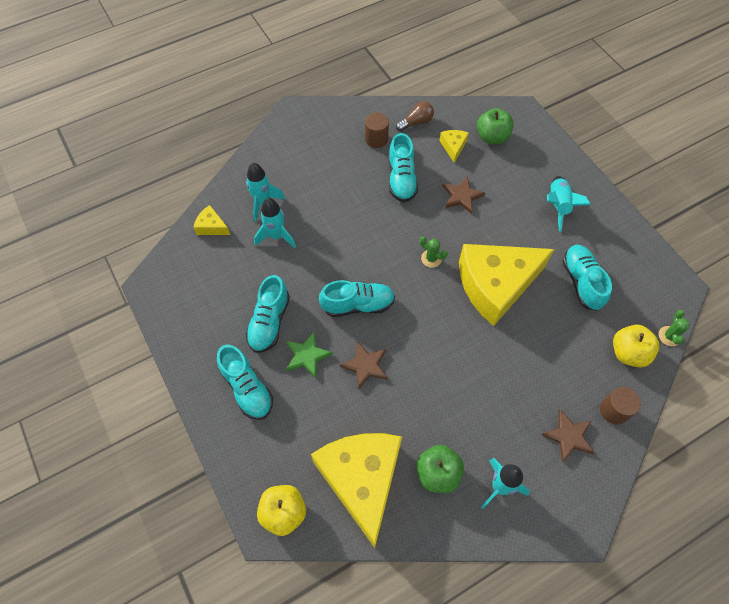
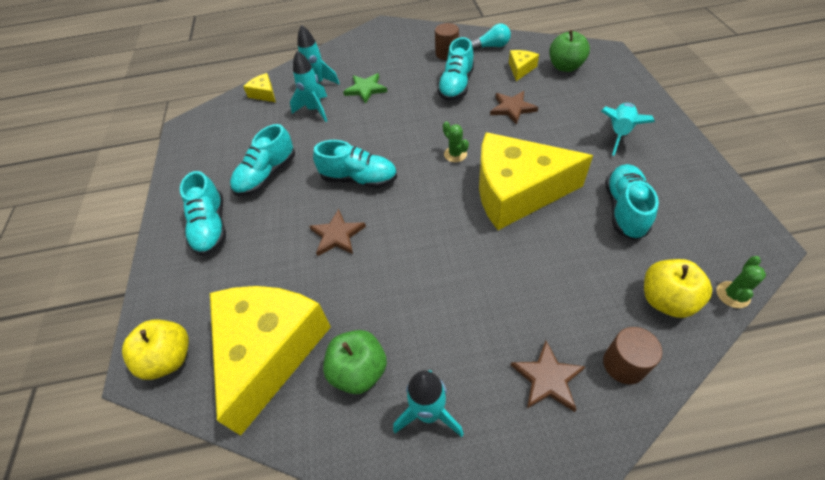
camera: 25 degrees right, 10 degrees down
green star [286,331,333,378] -> green star moved to [343,73,387,104]
brown light bulb [396,101,434,131] -> turquoise light bulb [471,24,511,51]

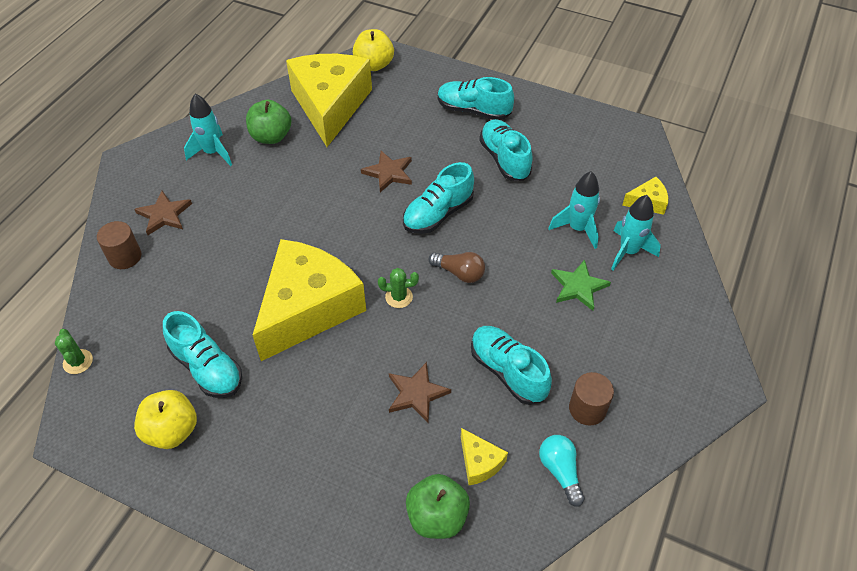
camera: 120 degrees right, 0 degrees up
yellow cheese [210,286,331,436] -> yellow cheese turned 135 degrees counterclockwise [286,54,372,147]
turquoise light bulb [471,24,511,51] -> turquoise light bulb turned 135 degrees clockwise [539,435,585,507]
turquoise rocket [601,103,655,156] -> none
yellow apple [644,259,712,318] -> yellow apple moved to [134,390,197,449]
none -> brown light bulb [428,252,485,283]

